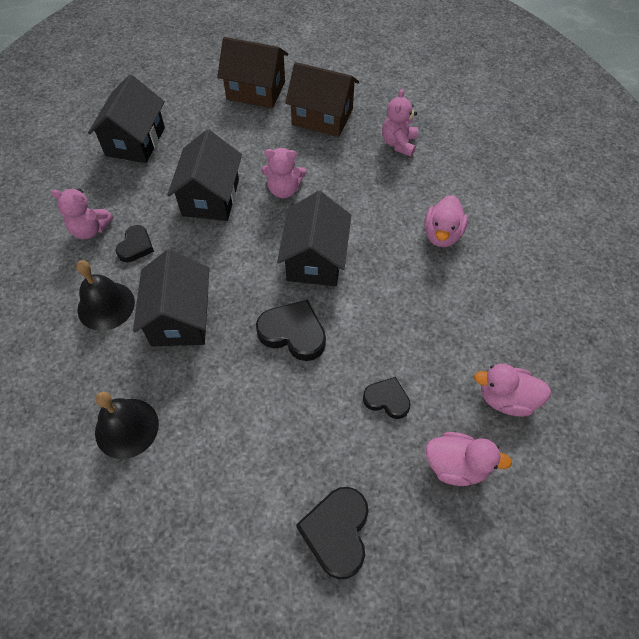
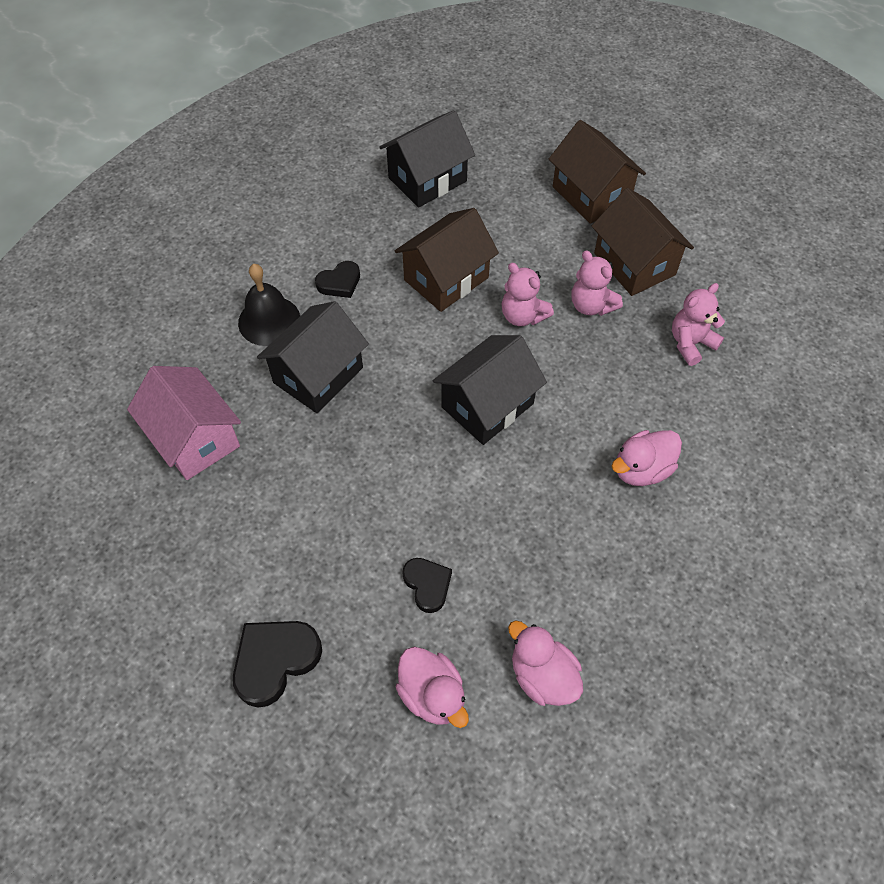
camera: 40 degrees right, 0 degrees up
pink teddy bear [51,189,113,239] -> pink teddy bear moved to [572,251,623,316]
black bell [95,391,159,459] -> pink house [127,366,241,480]
black house [167,129,242,221] -> brown house [395,208,499,312]
black heart [256,300,326,361] -> none

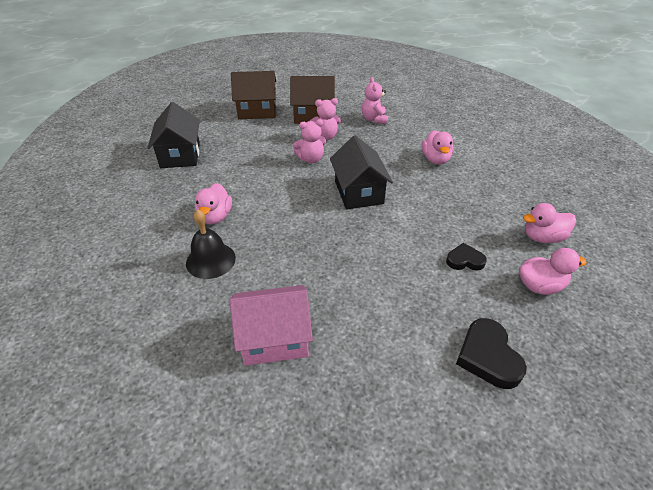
camera: 60 degrees left, 15 degrees down
black house [257,301,369,413] -> none
black heart [315,261,360,298] -> pink duck [195,183,232,224]
brown house [395,208,499,312] -> none

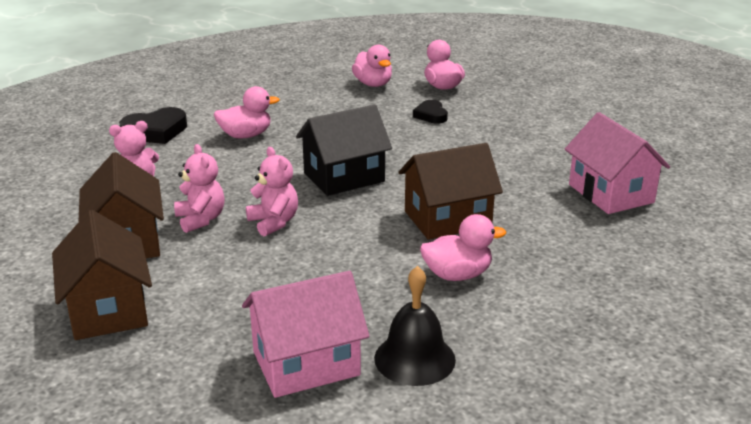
camera: 105 degrees left, 15 degrees down
black house [148,102,200,168] -> pink house [242,271,370,398]
black bell [186,209,236,279] -> black bell moved to [374,266,456,386]
black heart [456,318,527,389] -> black heart moved to [119,107,187,144]
none -> brown house [399,143,503,240]

